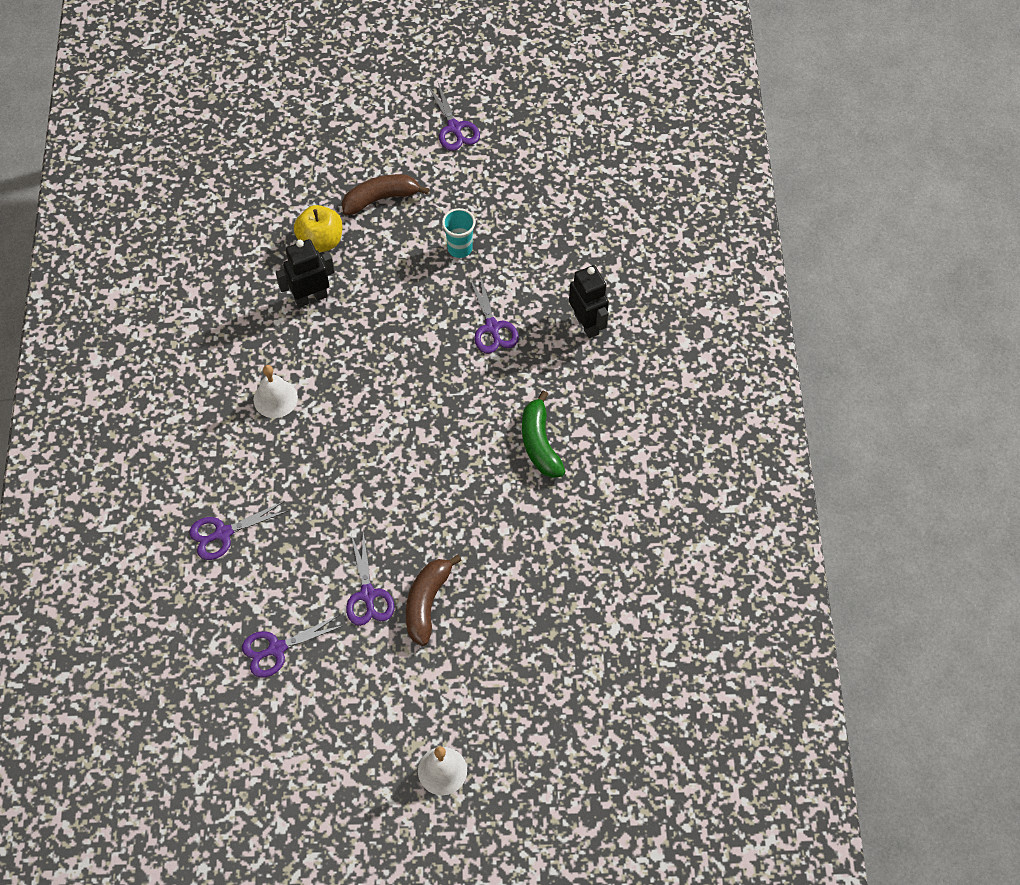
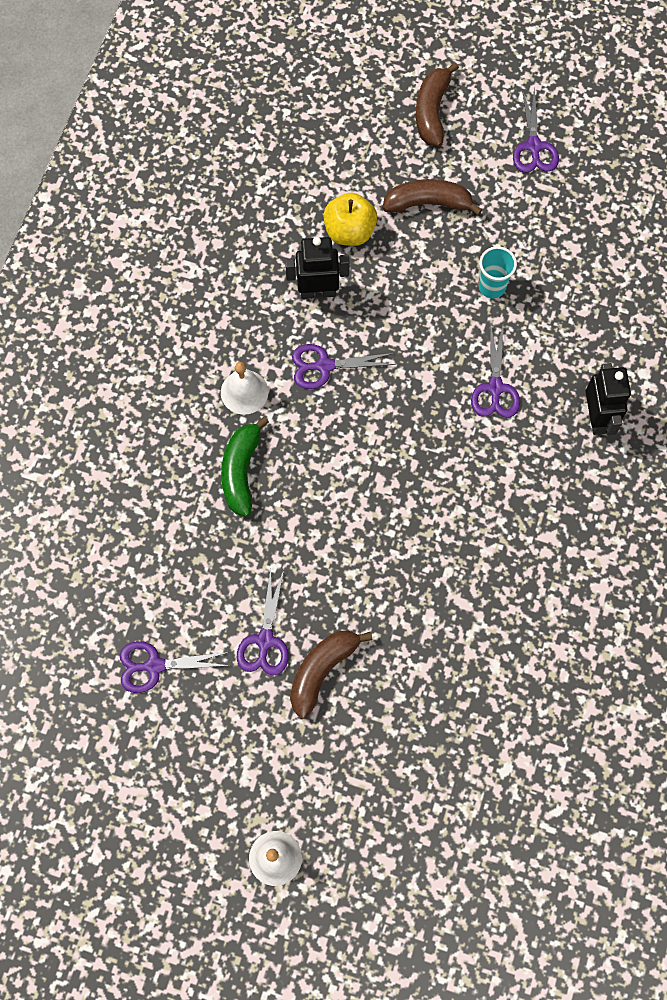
camera: 20 degrees right, 10 degrees up
purple scissors [189,501,288,560] -> purple scissors moved to [292,344,396,389]
green banana [522,390,566,478] -> green banana moved to [221,417,269,517]
none -> brown banana [416,62,459,147]

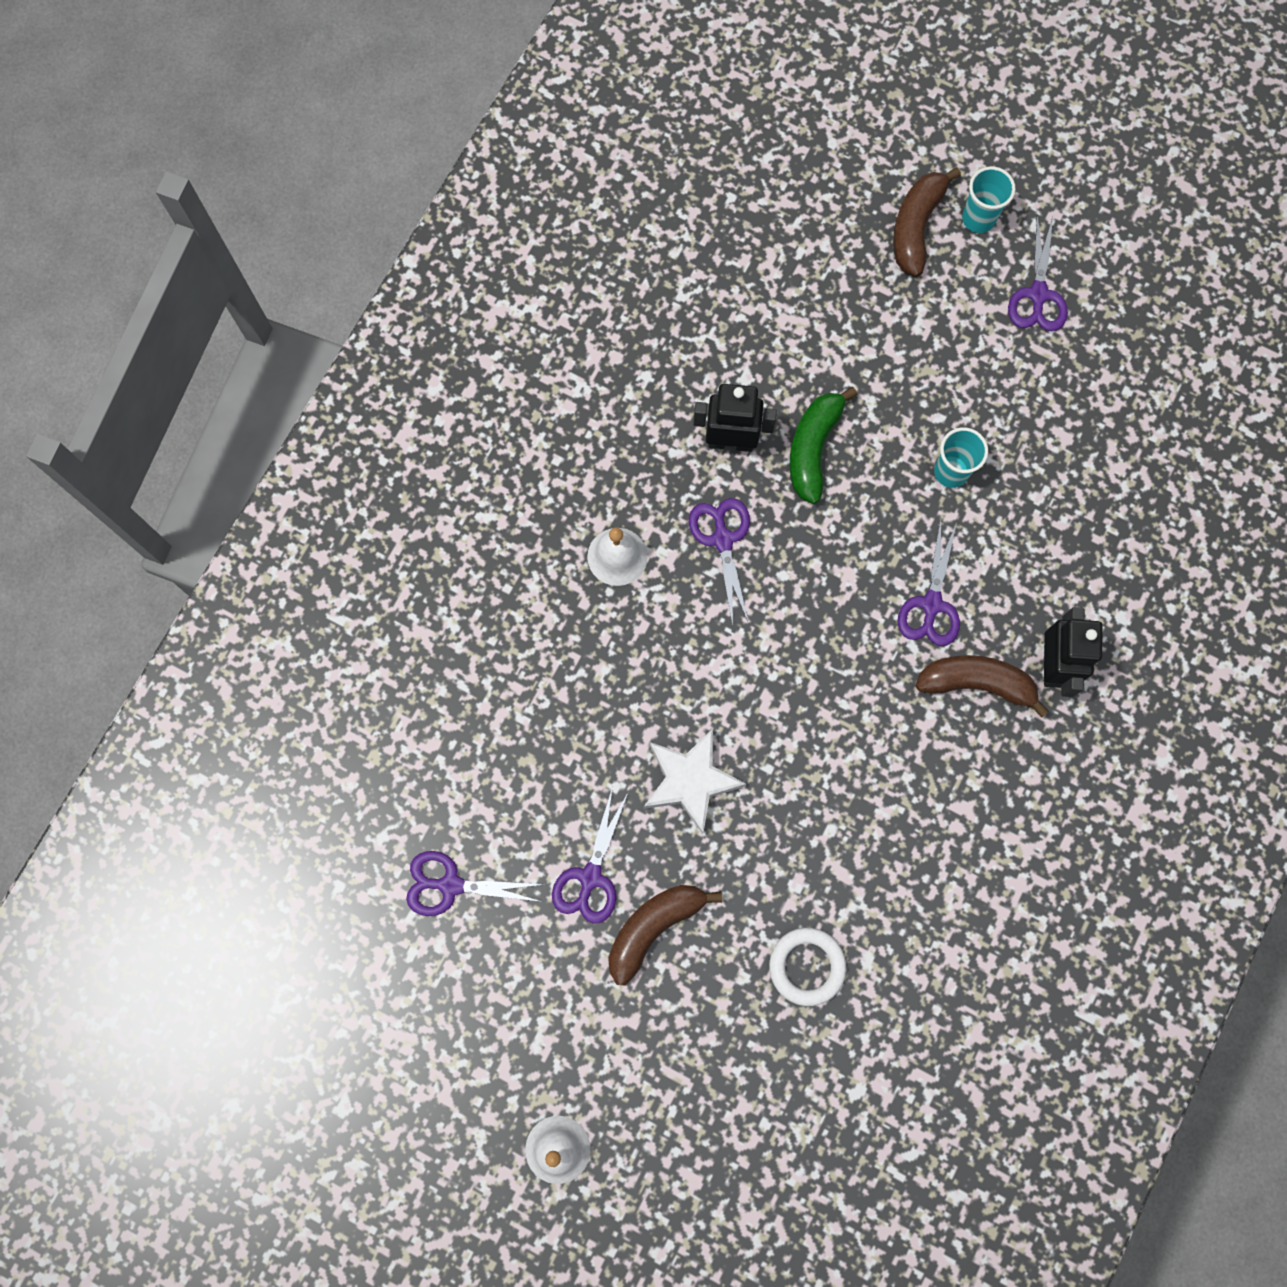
camera: 10 degrees right, 5 degrees up
green banana [221,417,269,517] -> green banana moved to [789,387,857,504]
purple scissors [292,344,396,389] -> purple scissors turned 75 degrees clockwise [689,498,750,626]
yellow apple [323,193,377,246] -> none
brown banana [382,179,483,215] -> brown banana moved to [915,655,1049,718]
none -> white star [644,729,746,834]
none -> white ring [769,928,846,1006]
none -> turquoise cup [962,166,1015,233]

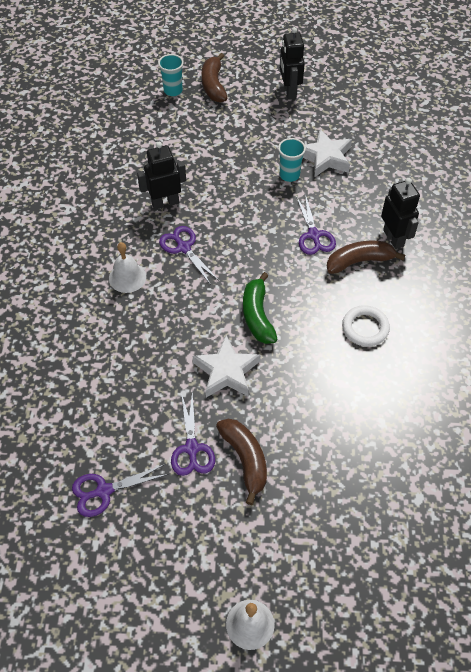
camera: 25 degrees left, 20 degrees down
brown banana [608,885,722,985] -> brown banana turned 135 degrees clockwise [216,419,267,505]
white ring [769,928,846,1006] -> white ring moved to [342,305,390,347]
green banana [789,387,857,504] -> green banana moved to [243,272,277,344]
turquoise cup [962,166,1015,233] -> turquoise cup moved to [158,54,184,96]
purple scissors [1008,216,1068,331] -> black robot [280,27,305,100]
none -> white star [303,129,352,177]

